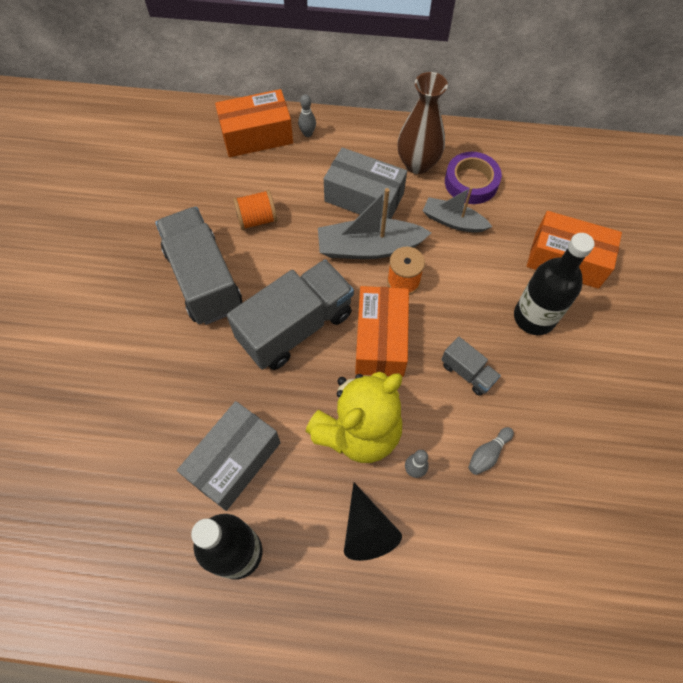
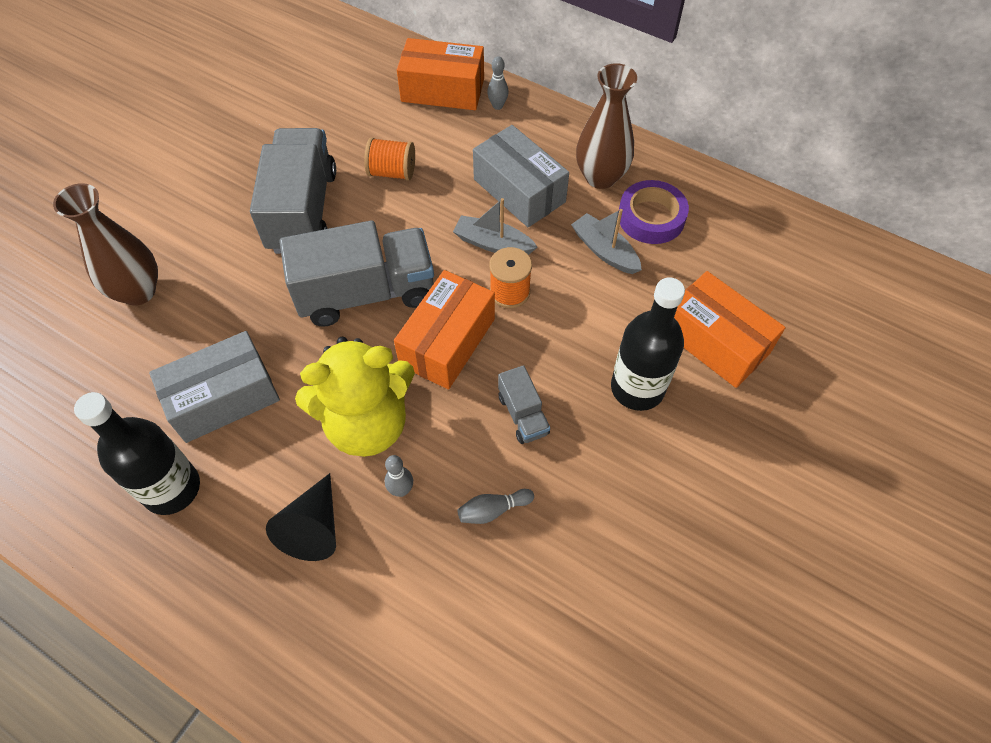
camera: 25 degrees right, 5 degrees down
grey boat [318,188,432,259] -> grey boat [453,198,538,255], size x0.64
none -> brown vase [53,183,158,306]

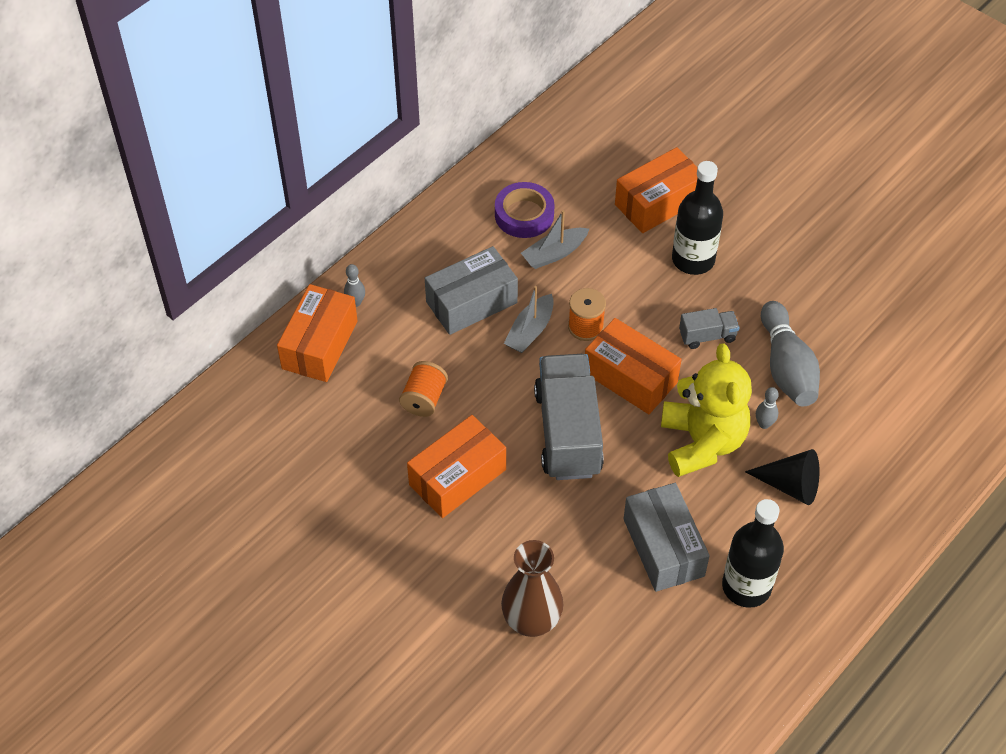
camera: 80 degrees left, 5 degrees down
grey truck [250,128,336,254] -> orange box [407,415,506,518]
grey bowling pin [457,489,534,524] -> grey bowling pin [761,301,820,406], size x2.15
brown vase [576,63,637,189] -> none

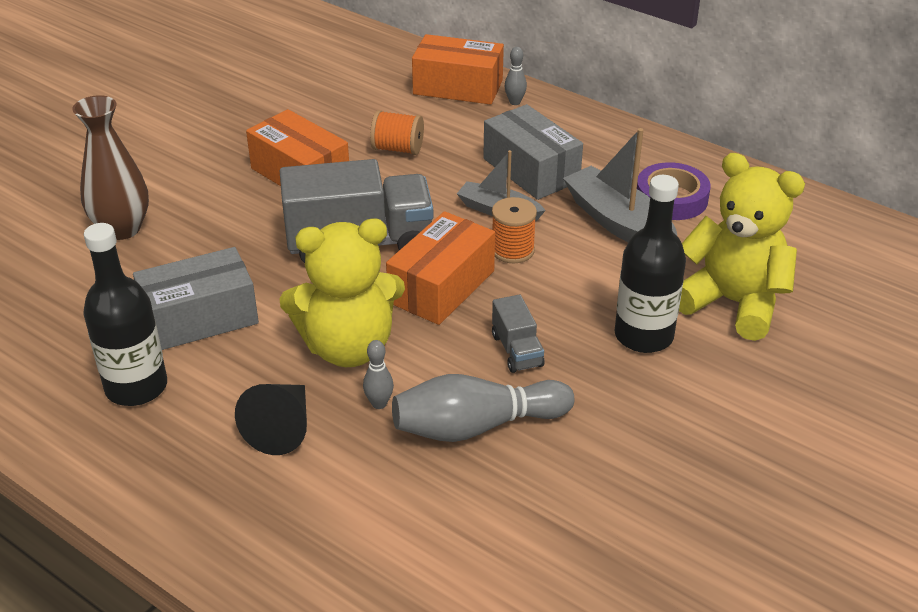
camera: 85 degrees right, 15 degrees down
grey boat [521,210,589,269] -> grey boat [563,128,677,243], size x1.57
orange box [615,147,698,233] -> yellow teddy bear [679,153,805,341]

